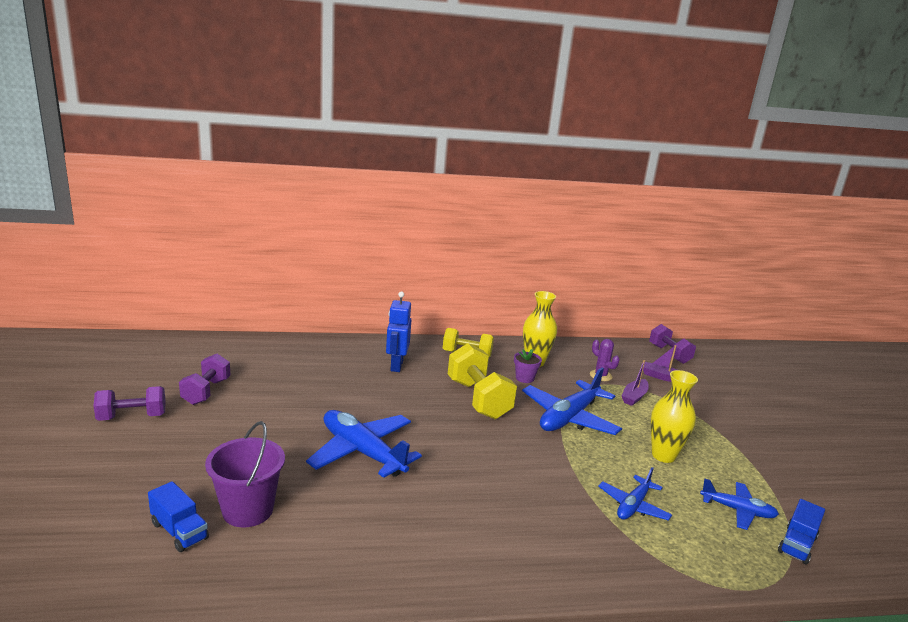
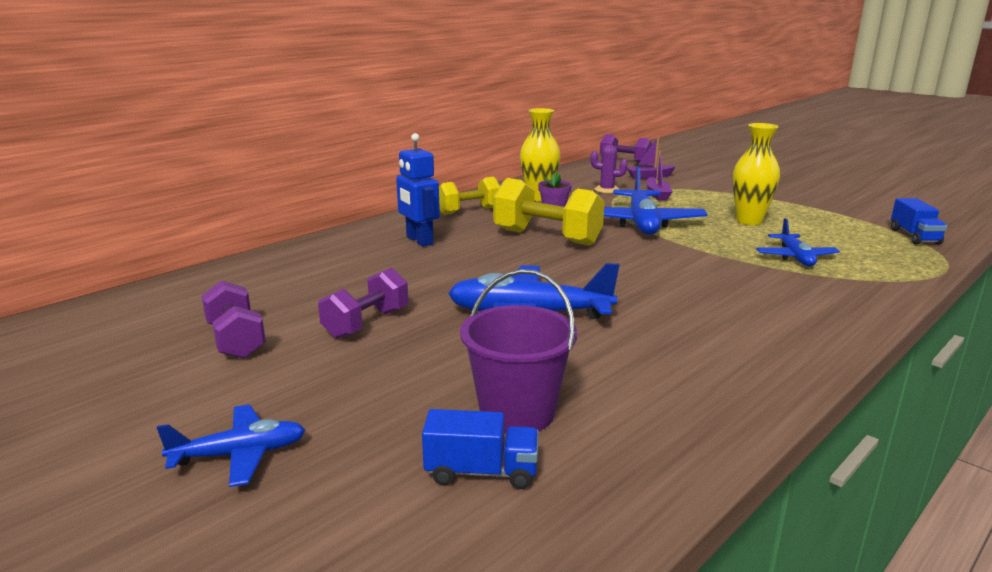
camera: 35 degrees left, 0 degrees up
purple dumbbell [94,386,165,421] -> purple dumbbell moved to [318,268,408,339]
blue plane [700,478,779,530] -> blue plane moved to [157,405,305,487]

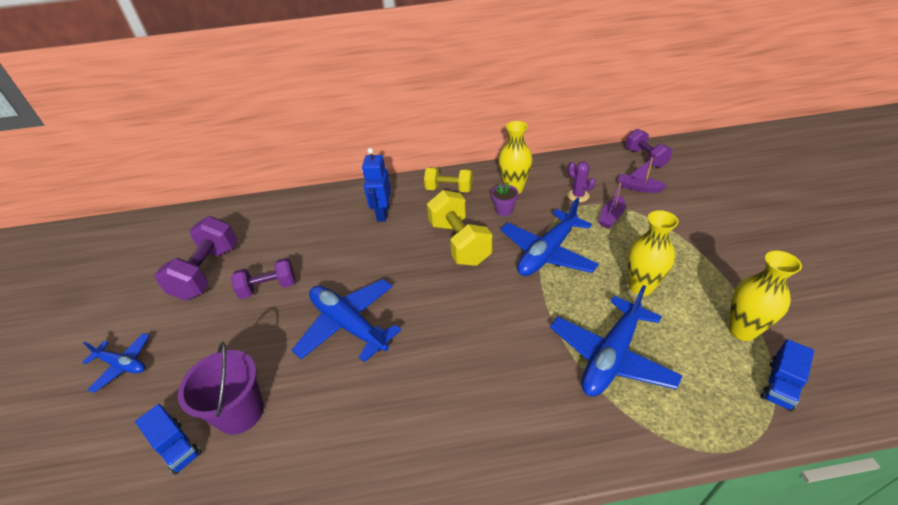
camera: 40 degrees right, 20 degrees up
purple dumbbell [202,281,266,359] -> purple dumbbell [154,216,238,301], size x1.53
blue plane [756,218,840,266] -> blue plane [550,285,683,396], size x1.74
none -> yellow vase [729,251,802,341]

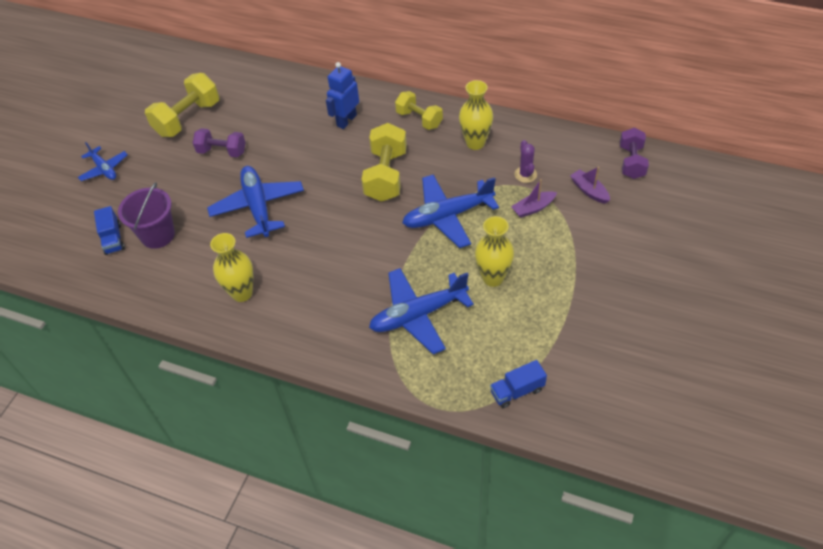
camera: 30 degrees right, 10 degrees up
purple dumbbell [154,216,238,301] -> yellow dumbbell [145,73,219,137]
purple flower pot [491,183,519,216] -> none
yellow vase [729,251,802,341] -> yellow vase moved to [210,233,253,302]

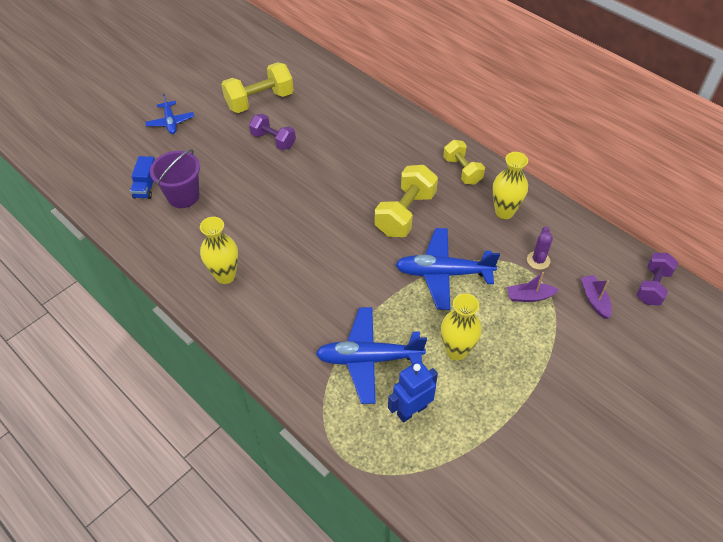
camera: 20 degrees right, 0 degrees up
blue plane [207,166,304,238] -> none
blue robot [326,62,359,129] -> blue robot moved to [388,361,438,423]
blue truck [490,360,547,408] -> none

